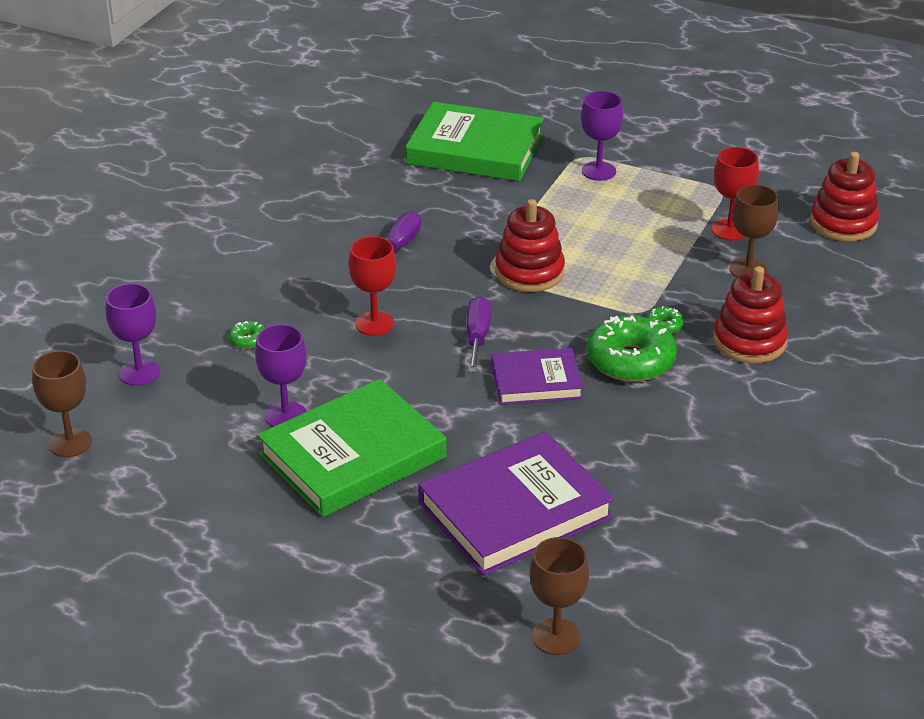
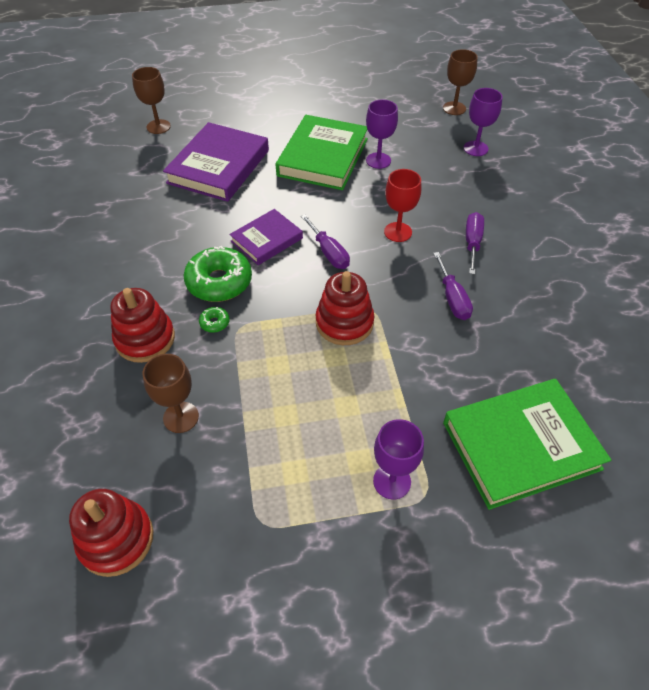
camera: 145 degrees right, 15 degrees up
green donut [229,321,265,349] -> none
red goblet [712,147,759,241] -> none
none -> purple screwdriver [466,212,484,275]

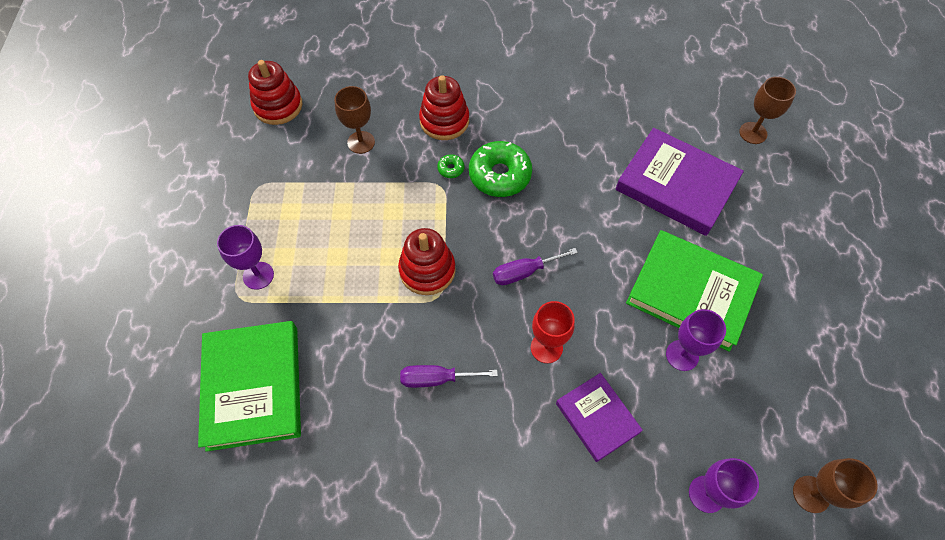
camera: 100 degrees right, 10 degrees up
purple book [229,209,303,265] -> purple book moved to [556,373,643,462]
purple screwdriver [466,212,484,275] -> none

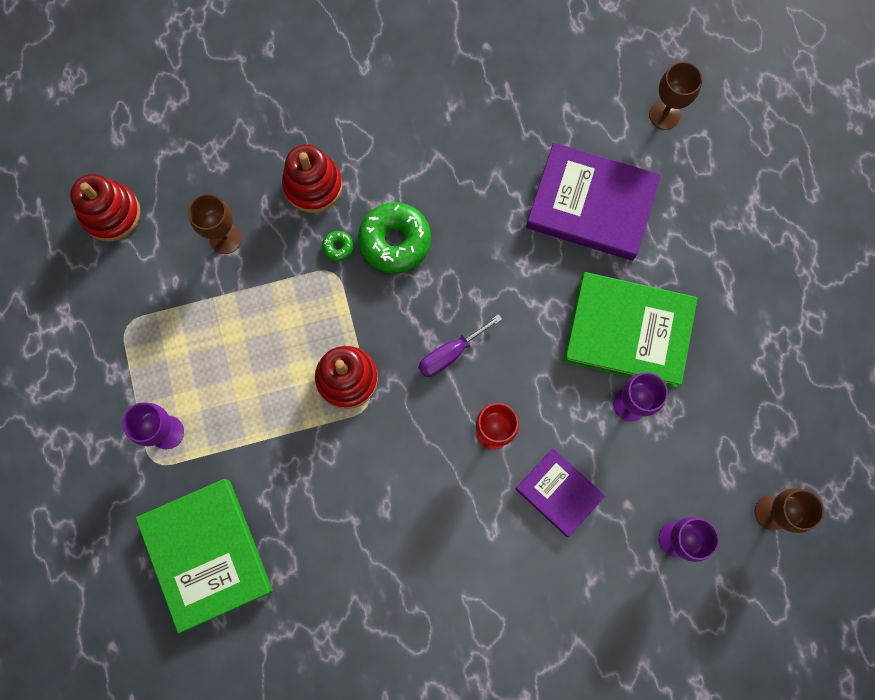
camera: 15 degrees left, 15 degrees up
purple screwdriver [400,365,498,388] -> none

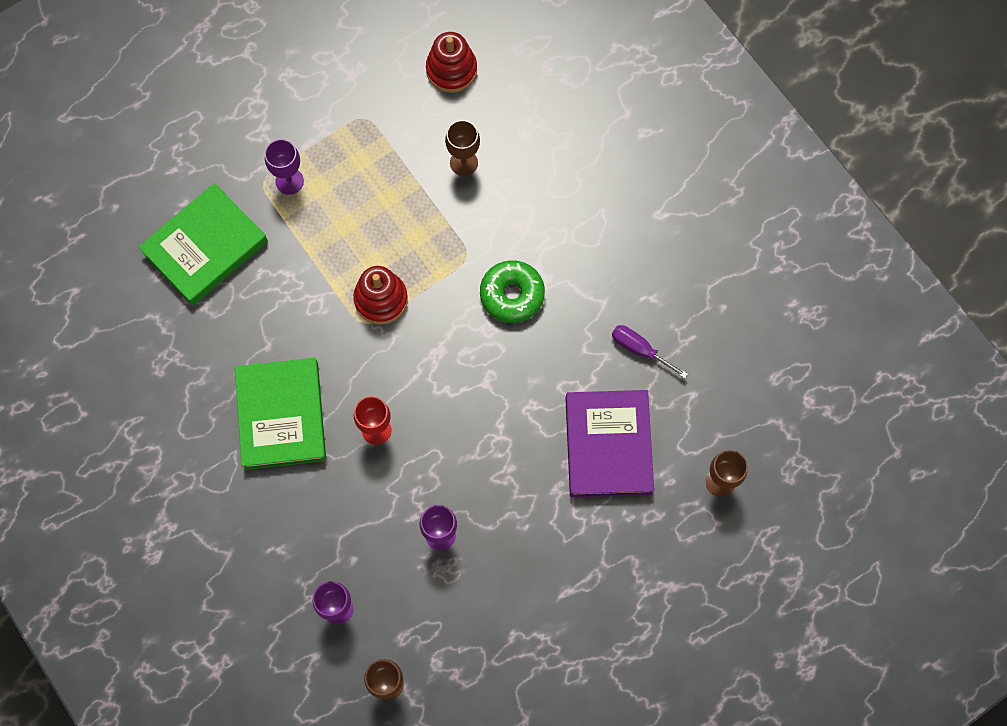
camera: 70 degrees right, 5 degrees down
red stacking toy [282,144,342,213] -> none
green donut [322,231,353,261] -> none
purple screwdriver [418,314,502,377] -> purple screwdriver moved to [612,325,688,378]
purple book [516,448,605,537] -> none
green book [563,272,698,388] -> green book moved to [235,358,326,470]

